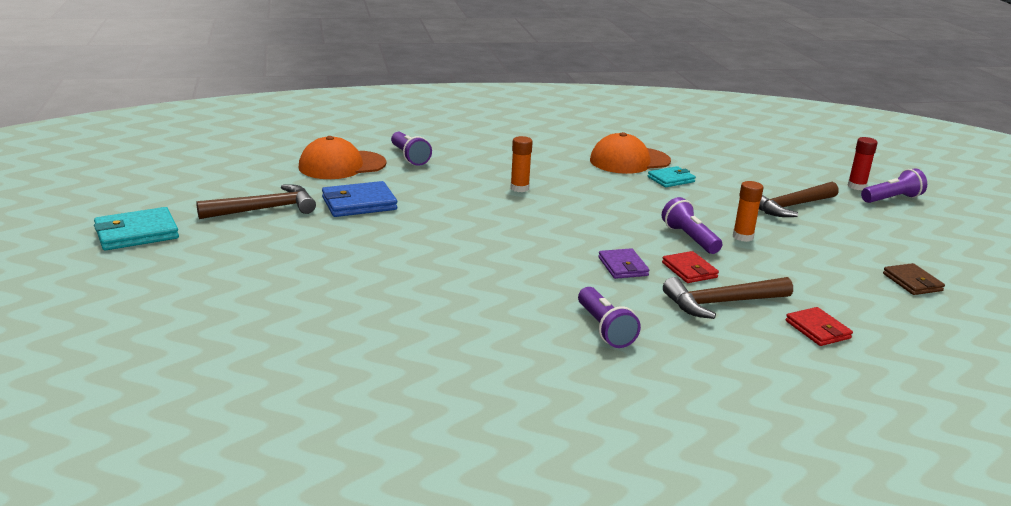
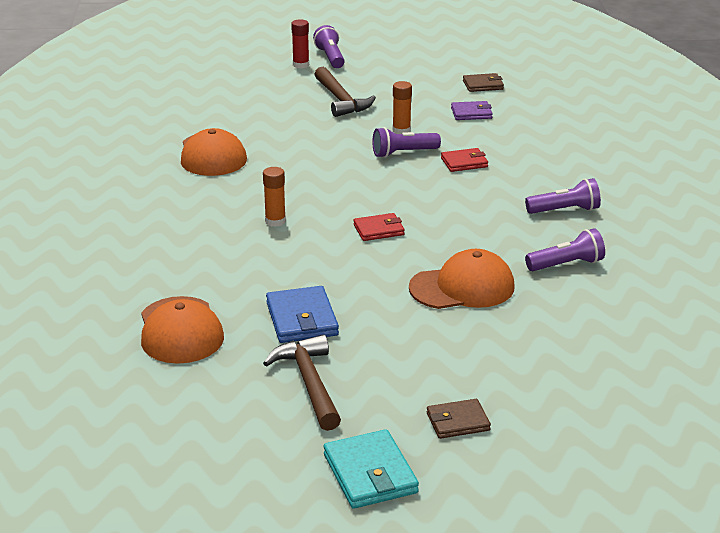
camera: 80 degrees left, 5 degrees up
purple flashlight [391,132,432,166] -> purple flashlight moved to [525,228,605,271]
purple wallet [598,248,649,279] -> purple wallet moved to [451,101,493,120]
turquoise wallet [648,166,696,187] -> none
brown hammer [663,277,793,319] -> none
red wallet [786,307,853,346] -> red wallet moved to [353,213,405,241]
none -> orange cap [409,249,515,309]
none -> brown wallet [427,399,491,439]

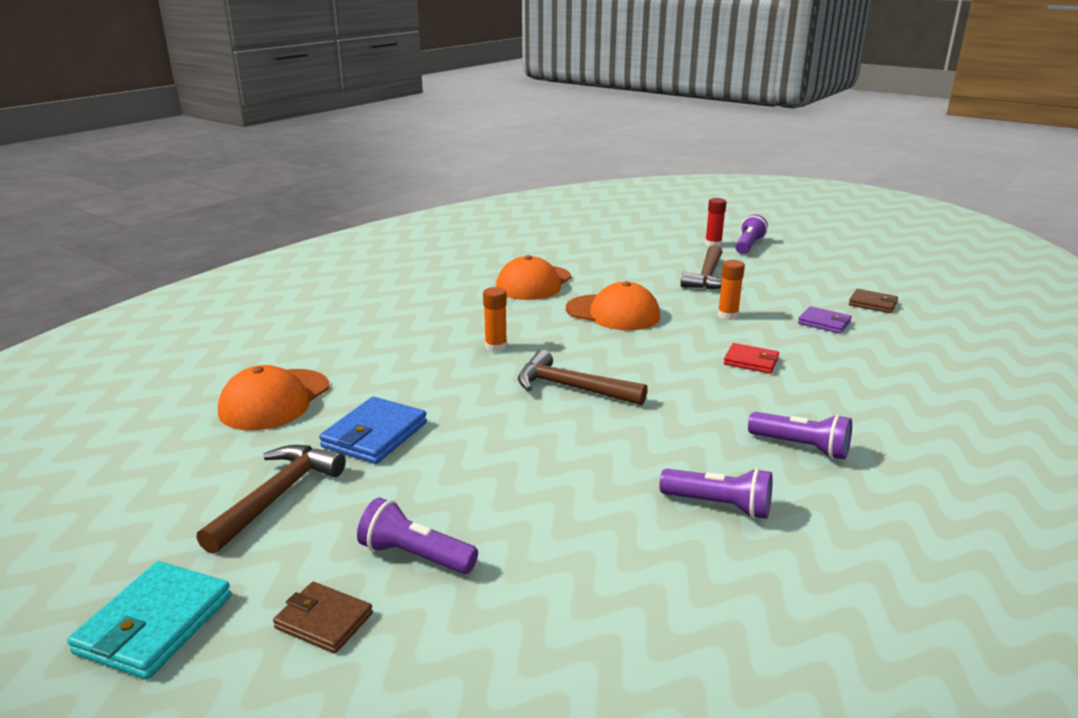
camera: 40 degrees right, 5 degrees down
red wallet [353,213,405,241] -> brown hammer [518,350,647,405]
purple flashlight [372,127,441,158] -> purple flashlight moved to [357,497,478,574]
orange cap [409,249,515,309] -> orange cap moved to [566,281,660,330]

